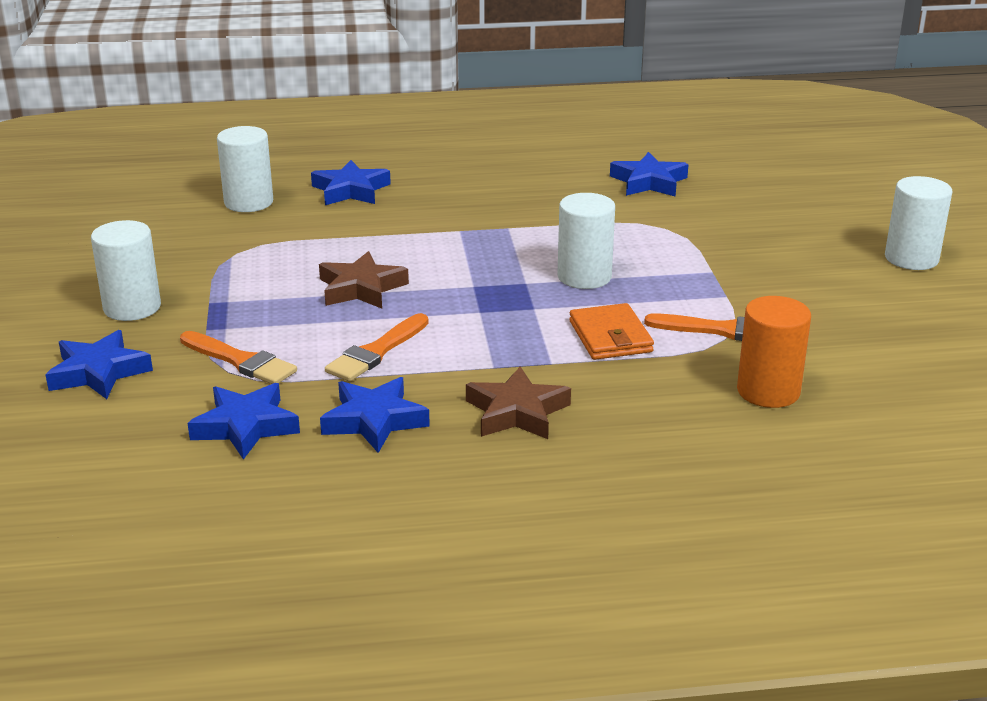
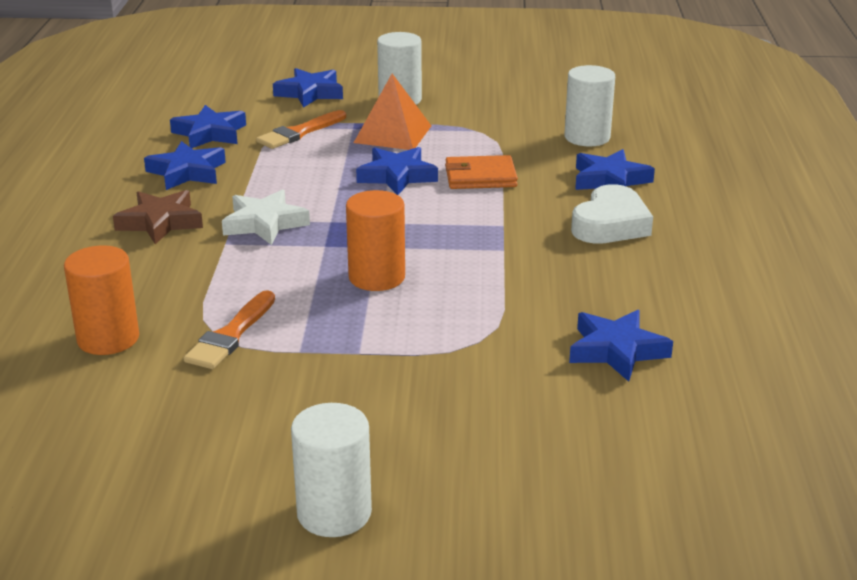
camera: 100 degrees right, 0 degrees up
brown star [319,251,409,309] -> blue star [356,147,438,195]
orange brush [325,313,429,382] -> none
white cylinder [557,193,615,289] -> orange cylinder [346,190,405,291]
orange wallet [569,303,654,360] -> orange wallet moved to [445,155,518,189]
none -> white star [222,189,310,245]
none -> orange pyramid [354,74,431,150]
none -> white heart [571,184,653,244]

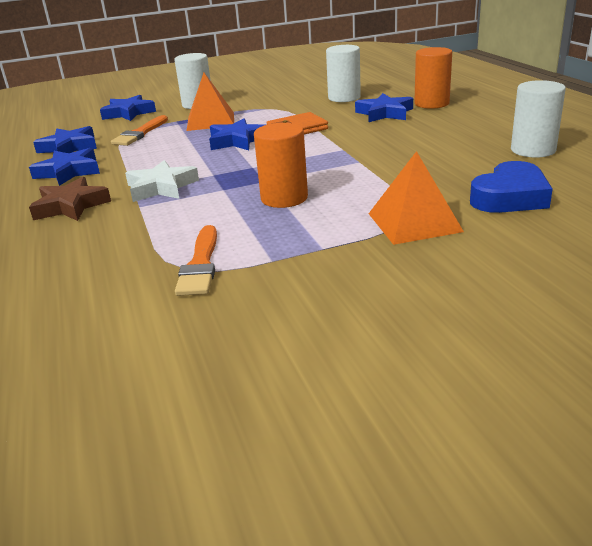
camera: 20 degrees left, 0 degrees up
orange cylinder [64,245,139,355] -> orange cylinder moved to [414,47,452,109]
white cylinder [291,403,372,537] -> white cylinder moved to [511,80,566,158]
blue star [569,310,673,382] -> blue heart [470,161,553,213]
white heart [571,184,653,244] -> none
none -> orange pyramid [368,151,464,245]

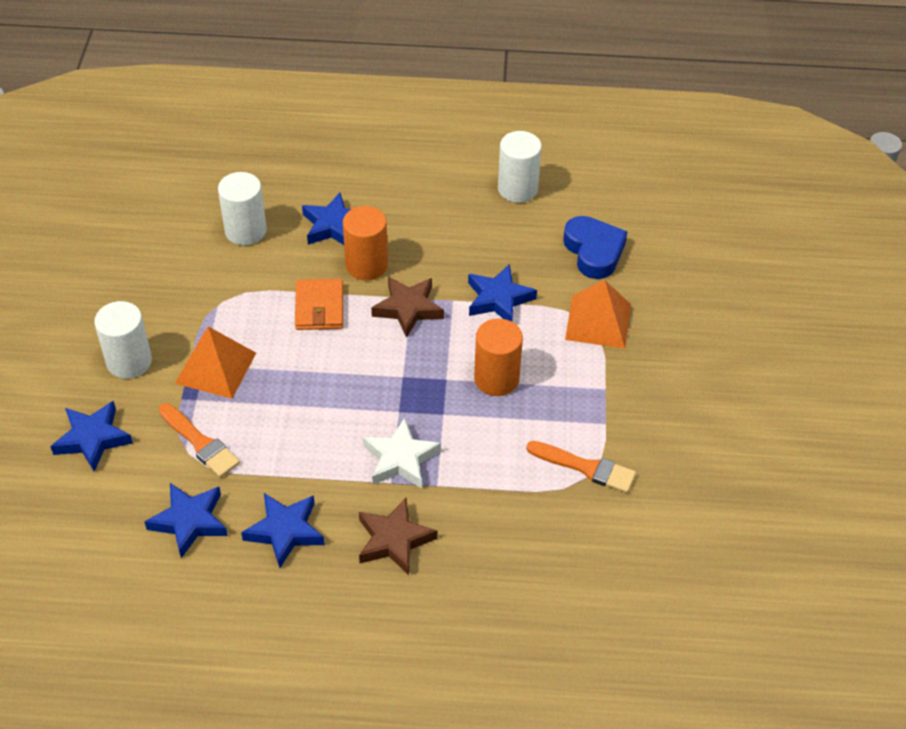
camera: 70 degrees left, 20 degrees up
blue star [209,118,266,150] -> blue star moved to [468,264,537,322]
orange cylinder [414,47,452,109] -> orange cylinder moved to [343,206,388,280]
none -> brown star [371,277,444,338]

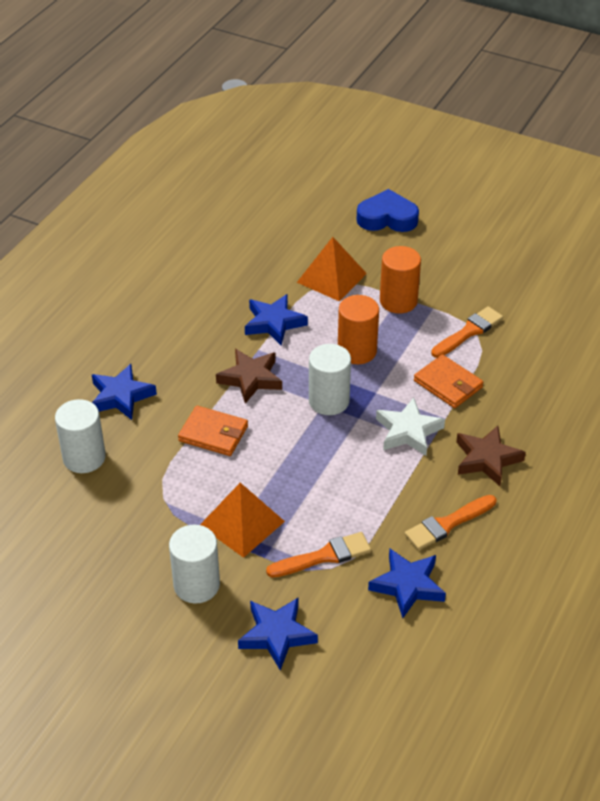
camera: 65 degrees left, 5 degrees down
blue star [241,493,325,568] -> orange brush [405,495,496,550]
orange cylinder [343,206,388,280] -> orange cylinder moved to [380,246,421,314]
white cylinder [498,131,542,203] -> white cylinder moved to [309,344,351,415]
blue heart [563,216,628,279] -> blue heart moved to [357,189,419,232]
none -> orange wallet [414,354,484,408]

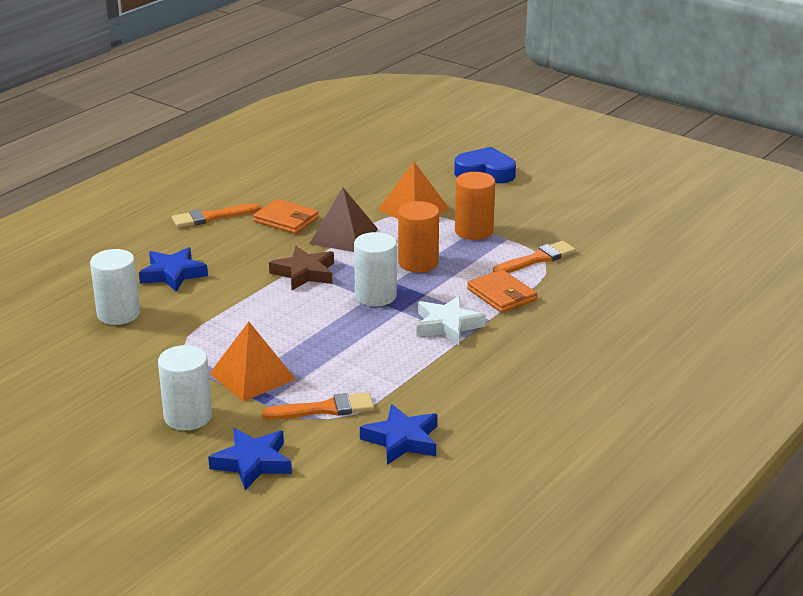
camera: 10 degrees right, 15 degrees down
orange wallet [178,406,248,456] -> orange wallet moved to [253,199,319,234]
blue star [245,294,308,345] -> brown pyramid [309,187,378,252]
orange brush [405,495,496,550] -> orange brush moved to [172,203,261,228]
brown star [456,426,526,486] -> none

